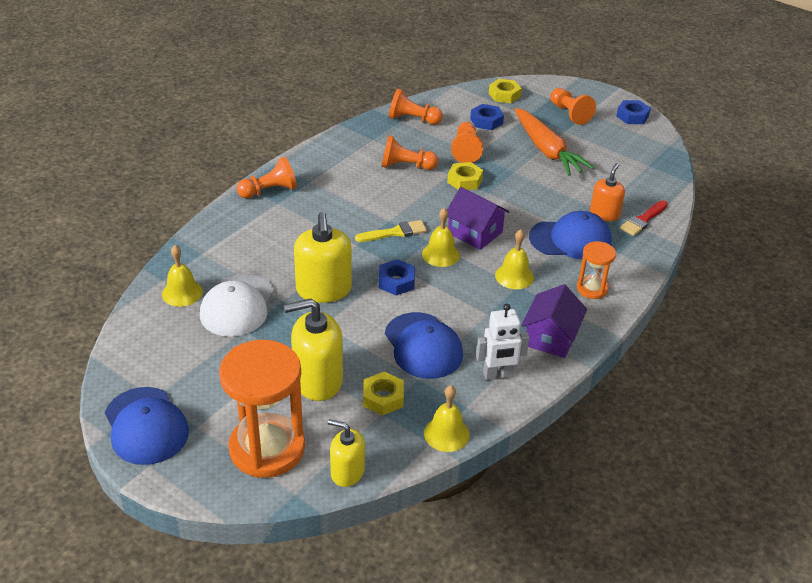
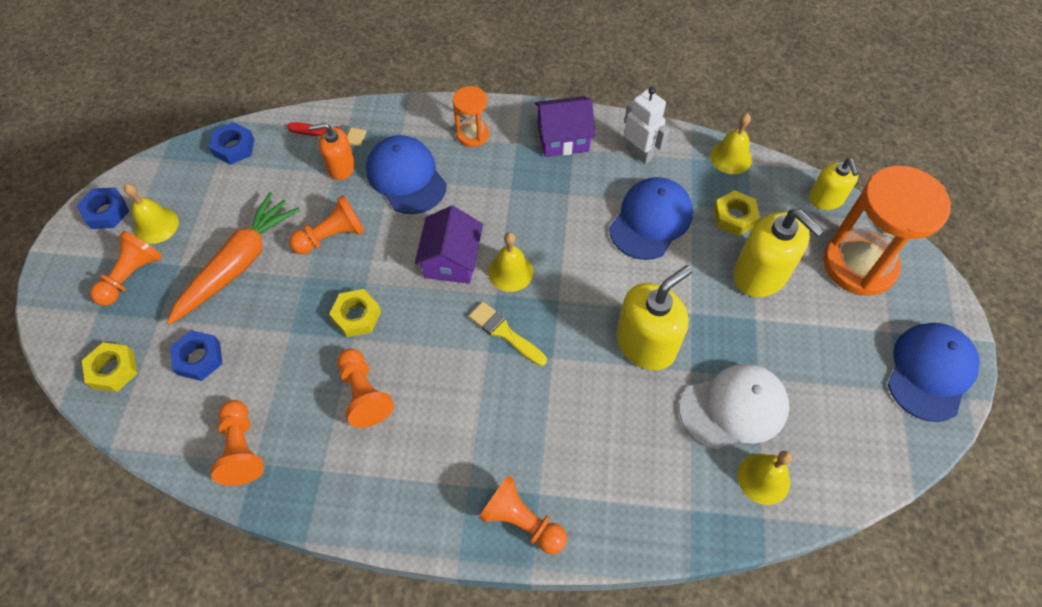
camera: 120 degrees left, 20 degrees up
blue nut [379,259,415,295] -> blue nut moved to [209,122,254,165]
orange pawn [451,122,483,163] -> orange pawn moved to [289,195,365,254]
yellow bell [495,229,534,289] -> yellow bell moved to [124,184,179,244]

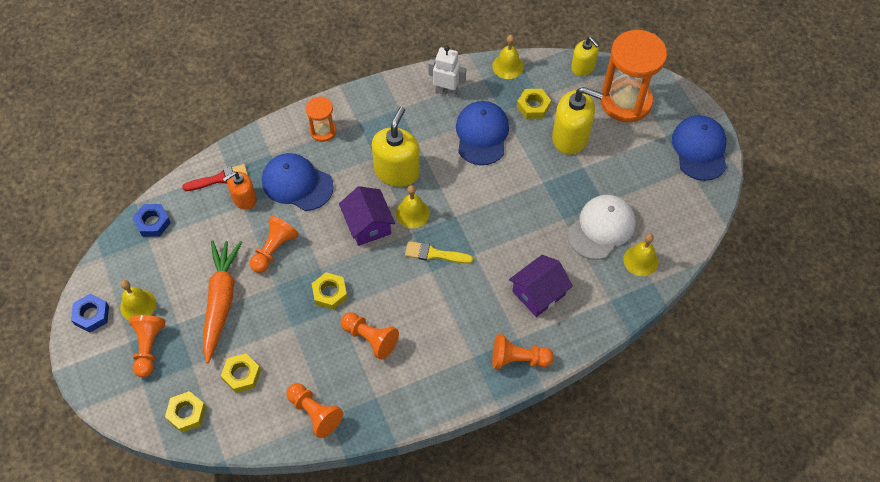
camera: 30 degrees left, 0 degrees up
blue nut [170,330,223,381] -> yellow nut [221,353,261,393]
purple house [535,96,595,157] -> purple house moved to [509,255,573,317]
yellow soap dispenser [616,265,693,370] -> yellow soap dispenser moved to [372,107,420,187]

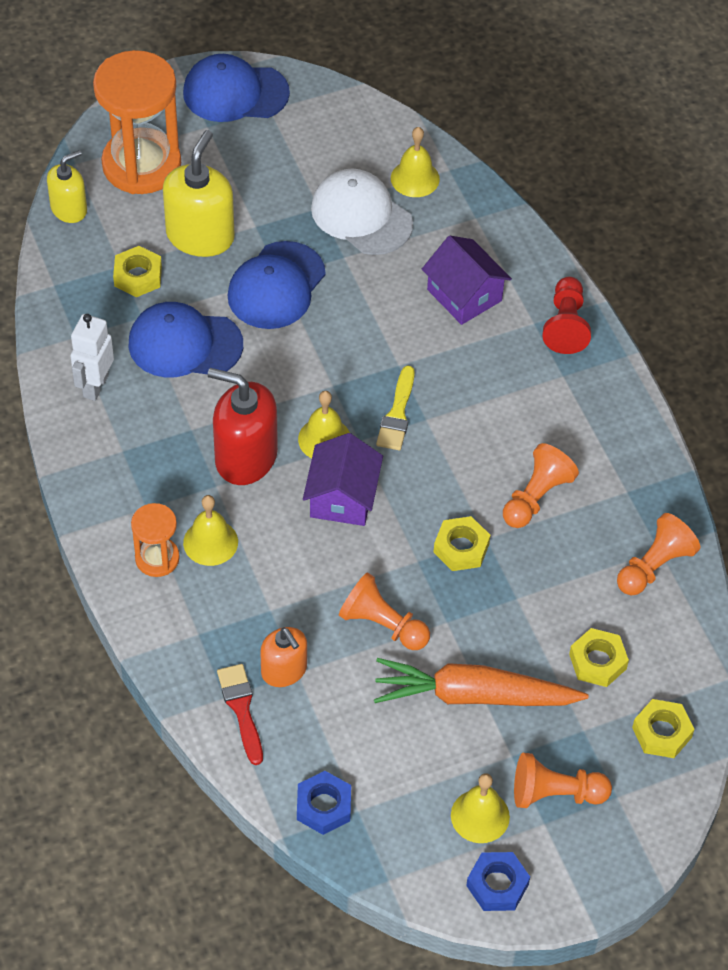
camera: 90 degrees left, 5 degrees down
blue cap [262,153,334,211] -> blue cap moved to [227,241,326,329]
purple house [339,186,395,246] -> purple house turned 60 degrees counterclockwise [303,433,383,526]
yellow soap dispenser [372,107,420,187] -> red soap dispenser [208,368,278,485]
yellow bell [492,35,524,79] -> yellow bell moved to [183,495,238,566]
orange pawn [492,334,554,369] -> red pawn [542,277,591,354]

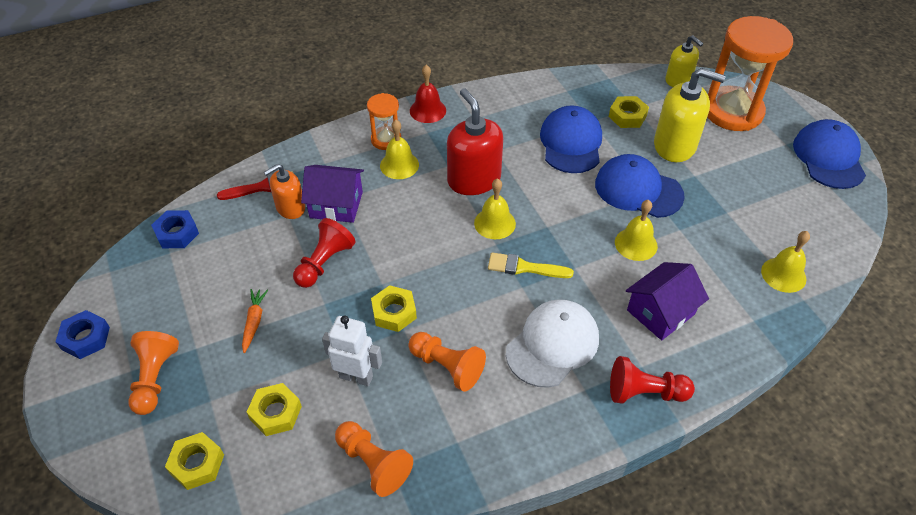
camera: 90 degrees right, 5 degrees down
white robot [70,314,114,401] -> white robot moved to [322,315,382,386]
red soap dispenser [208,368,278,485] -> red soap dispenser turned 45 degrees counterclockwise [447,88,503,195]
purple house [303,433,383,526] -> purple house moved to [301,165,364,223]
white cap [311,169,413,255] -> white cap moved to [506,299,599,388]
orange pawn [339,572,430,650] -> red pawn [293,218,355,288]
orange carrot [374,658,588,706] -> orange carrot [242,289,268,353], size x0.44
yellow bell [451,773,510,843] -> yellow bell moved to [615,200,658,261]
none -> red bell [410,65,446,123]

